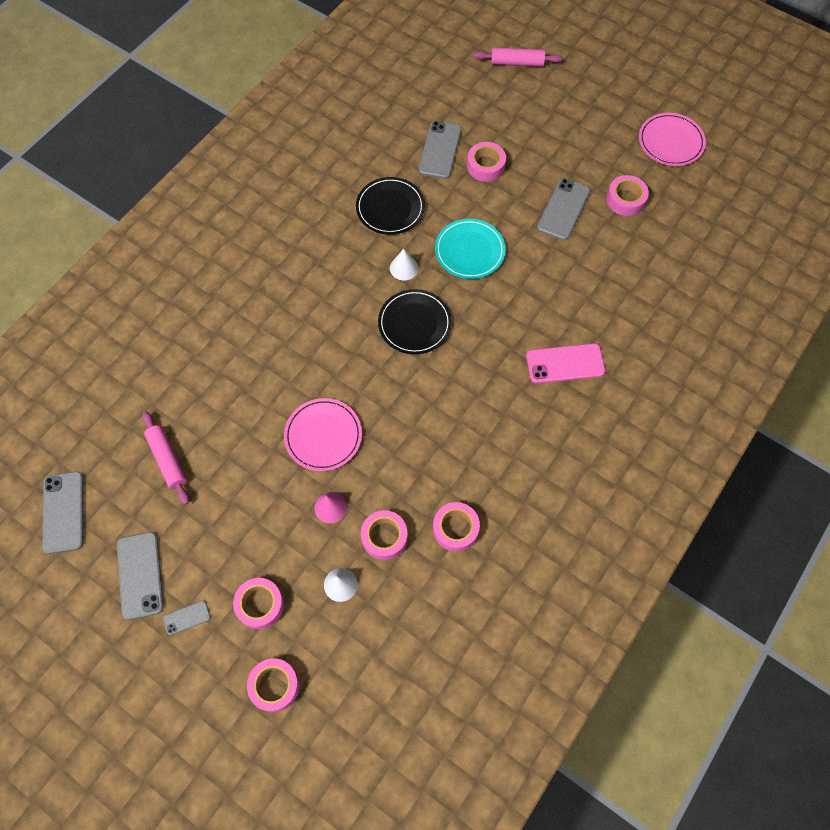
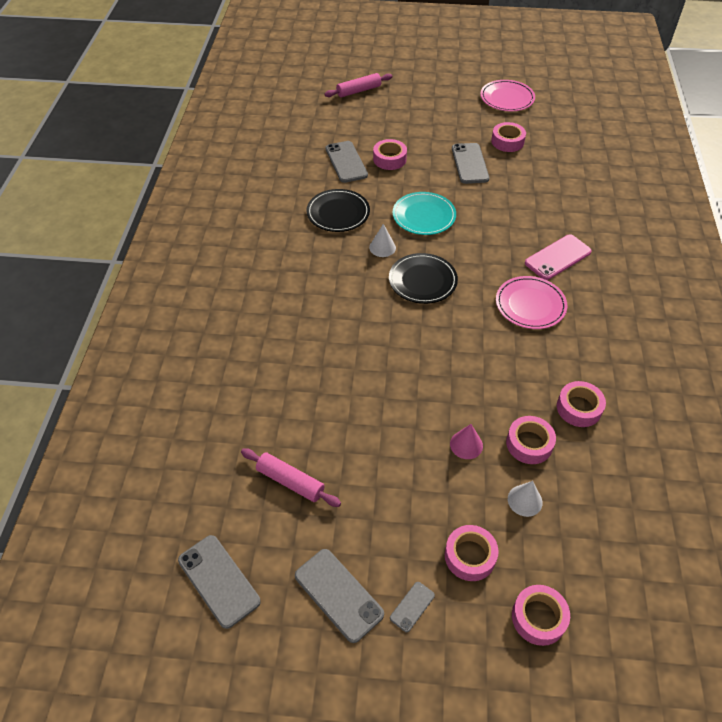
camera: 30 degrees left, 15 degrees down
pink plate [284,398,362,471] -> pink plate moved to [496,276,567,329]

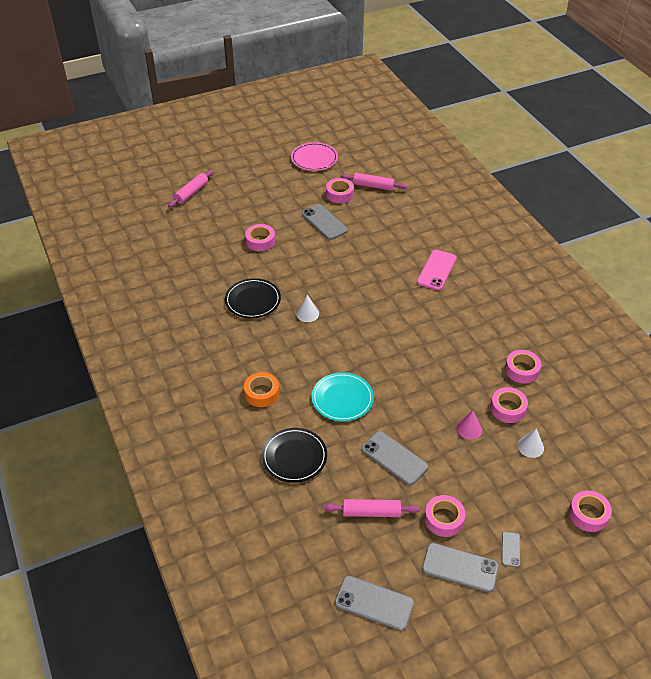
camera: 30 degrees left, 5 degrees down
grey phone [326,141,368,183] -> grey phone moved to [361,431,429,485]
black plate [389,253,458,304] -> black plate moved to [262,428,327,483]
turquoise plate [392,192,456,235] -> turquoise plate moved to [312,372,374,421]
pink tape [445,525,498,581] -> pink tape moved to [424,495,465,537]
pink plate [496,276,567,329] -> none
none -> orange tape [244,372,279,407]
none -> pink rolling pin [341,173,407,191]

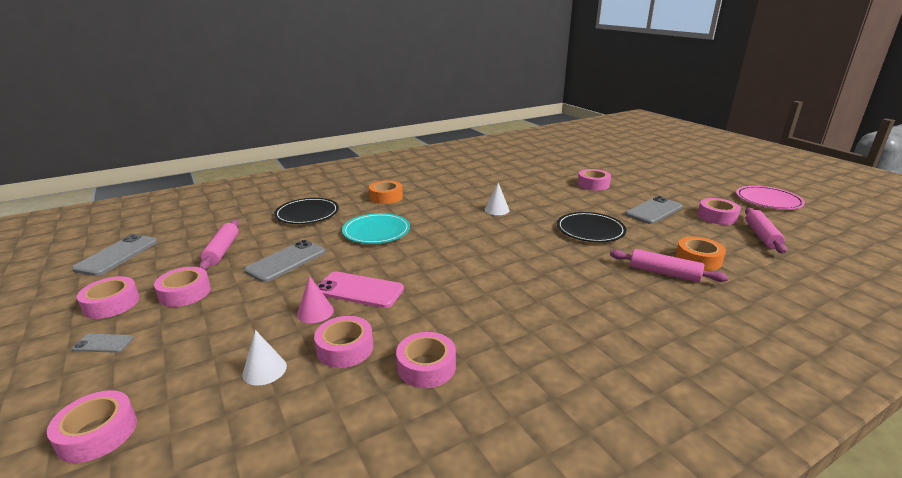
camera: 85 degrees right, 20 degrees down
pink rolling pin [168,170,213,207] -> pink rolling pin moved to [610,249,728,282]
black plate [225,278,281,318] -> black plate moved to [557,212,626,242]
pink phone [417,250,457,291] -> pink phone moved to [318,271,404,308]
grey phone [422,543,499,593] -> pink tape [77,276,140,319]
none -> orange tape [675,237,726,271]

